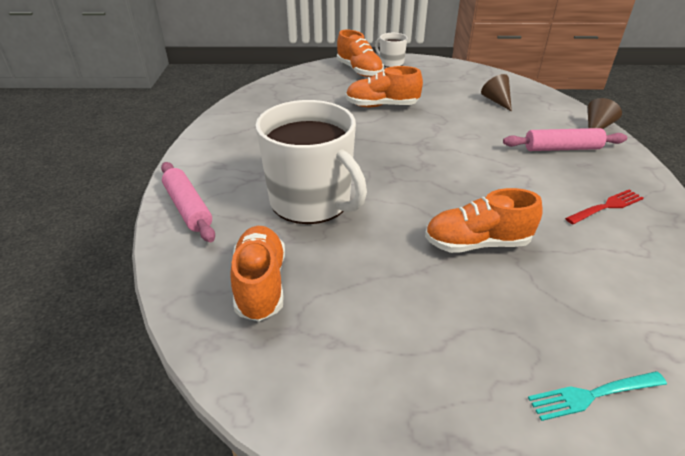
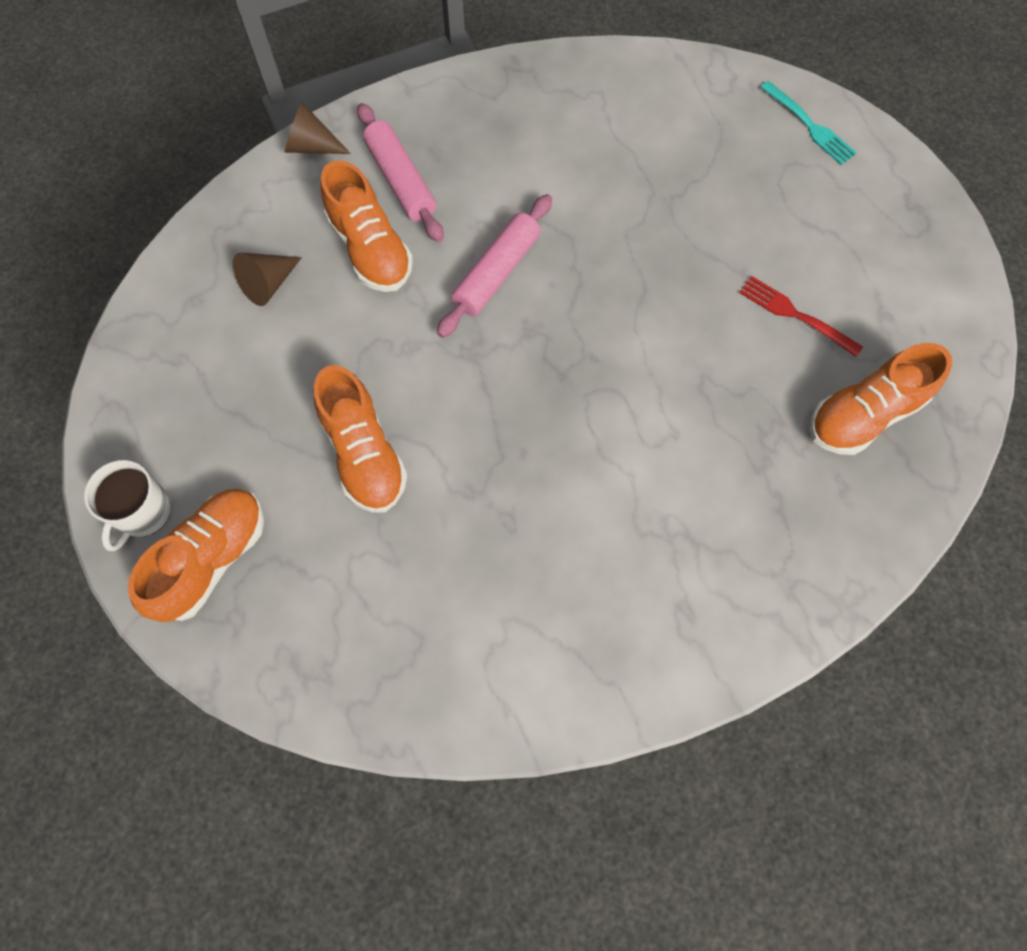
camera: 115 degrees left, 30 degrees up
pink rolling pin [161,162,215,242] -> pink rolling pin moved to [437,194,552,338]
white mug [255,100,367,224] -> none
orange shoe [425,188,543,253] -> orange shoe moved to [320,160,413,292]
red fork [565,189,644,224] -> red fork moved to [739,276,863,357]

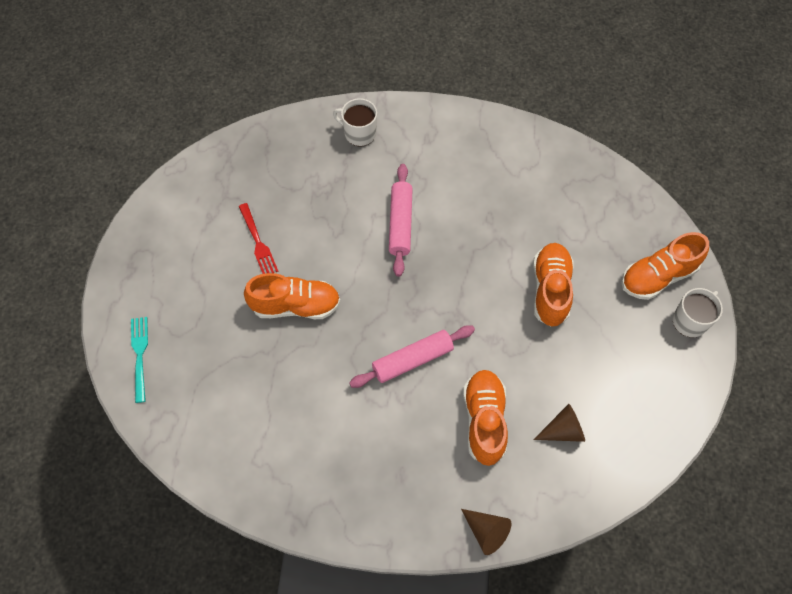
camera: 150 degrees left, 5 degrees down
pink rolling pin [357,103,444,242] -> pink rolling pin moved to [389,164,413,277]
orange shoe [810,343,952,455] -> orange shoe moved to [244,273,340,319]
none -> white mug [333,98,377,146]

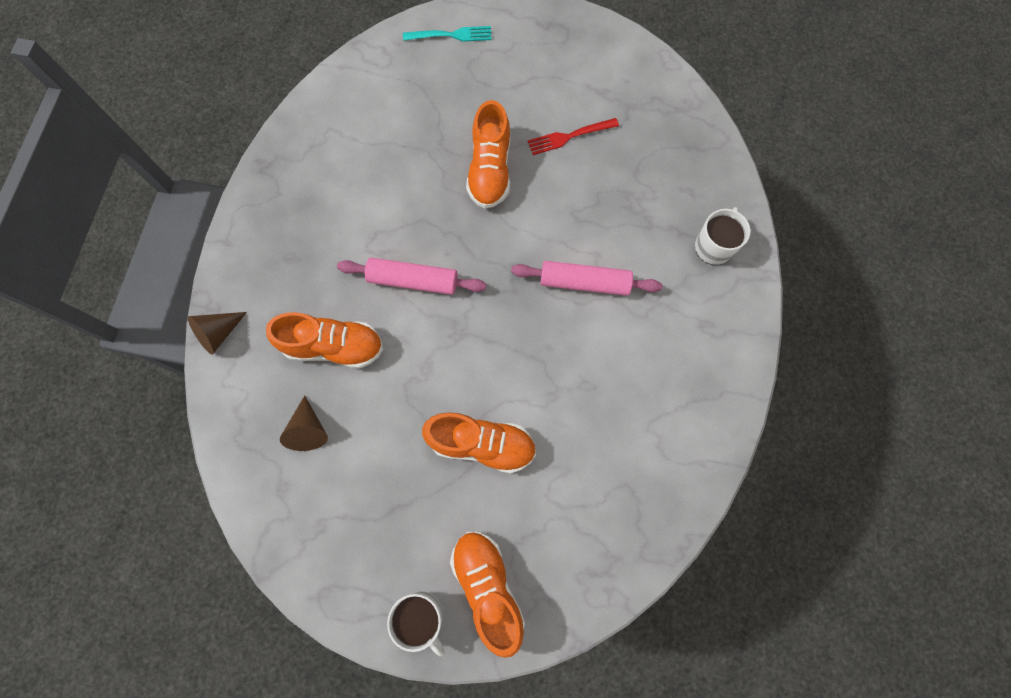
camera: 95 degrees right, 10 degrees up
pink rolling pin [349,325,475,388] -> pink rolling pin turned 60 degrees counterclockwise [337,258,486,295]

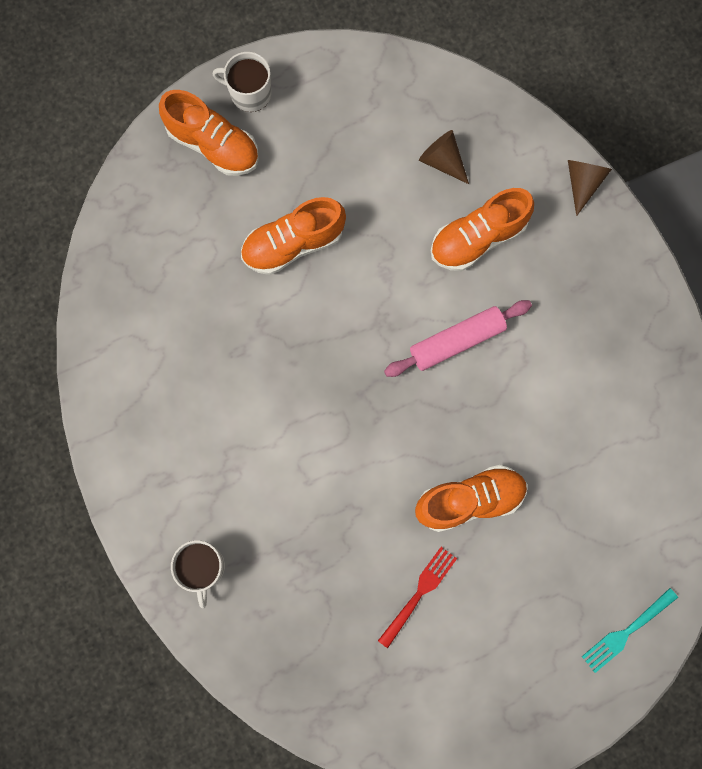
camera: 145 degrees right, 5 degrees up
orange shoe [466,100,510,209] -> orange shoe turned 105 degrees clockwise [415,465,528,532]
pink rolling pin [511,261,662,296] -> none

